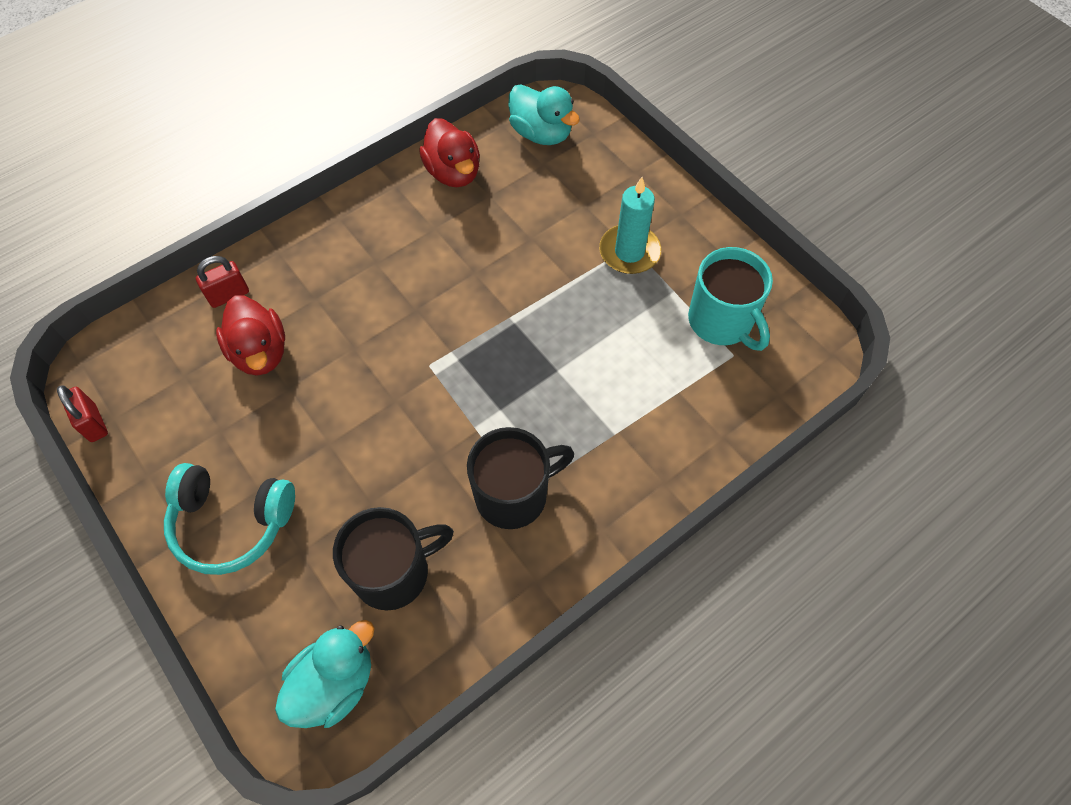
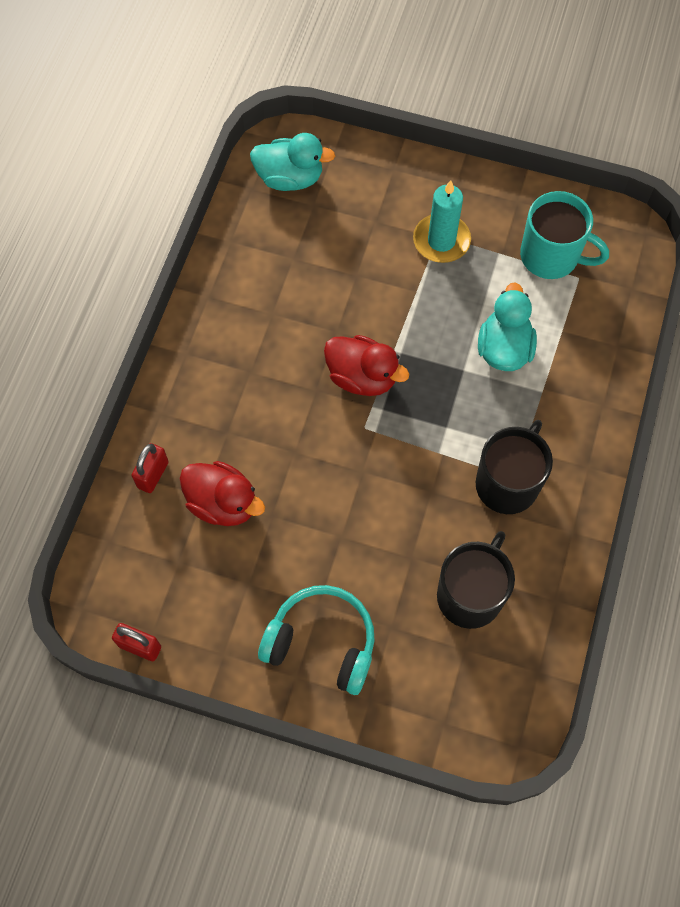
camera: 35 degrees left, 5 degrees up
turquoise headphones [164,463,295,575] -> turquoise headphones turned 135 degrees counterclockwise [258,585,375,695]
turquoise duck [275,620,375,728] -> turquoise duck moved to [478,283,537,371]
red duck [419,118,480,187] -> red duck moved to [324,335,409,396]

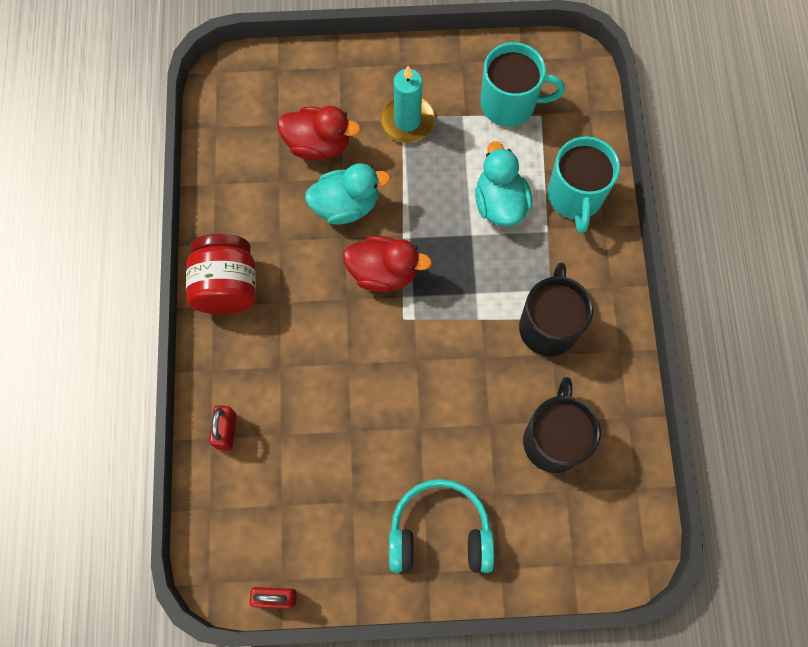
camera: 20 degrees left, 5 degrees up
red duck [180,461,265,526] -> red duck moved to [277,106,361,160]
turquoise duck [250,133,335,191] -> turquoise duck moved to [305,163,391,225]
none -> red jar [186,234,256,314]
none -> turquoise mug [547,136,620,234]

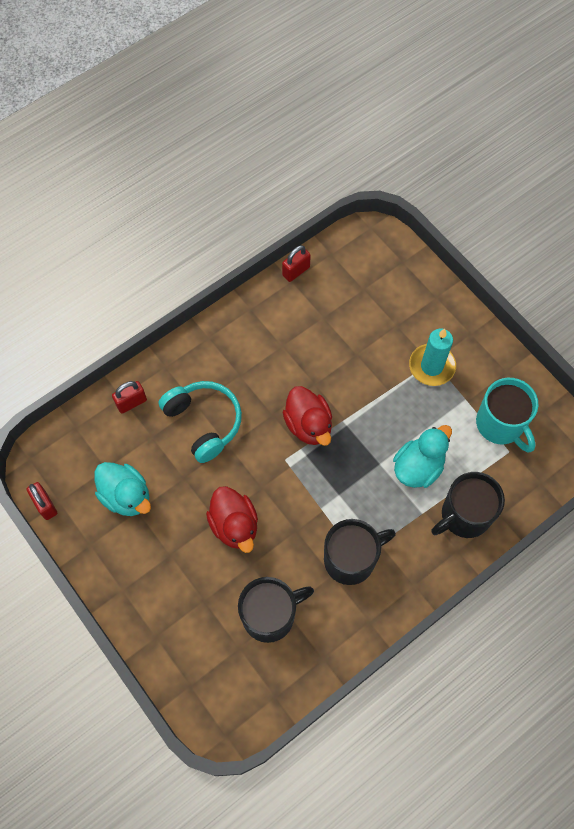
camera: 55 degrees right, 5 degrees down
red jar [186,234,256,314] -> none
red duck [277,106,361,160] -> red duck moved to [206,486,258,553]
turquoise duck [305,163,391,225] -> turquoise duck moved to [94,462,151,516]
turquoise headphones [389,479,494,573] -> turquoise headphones moved to [159,381,242,463]
turquoise mug [547,136,620,234] -> black mug [432,472,505,538]
none -> red padlock [282,245,311,282]

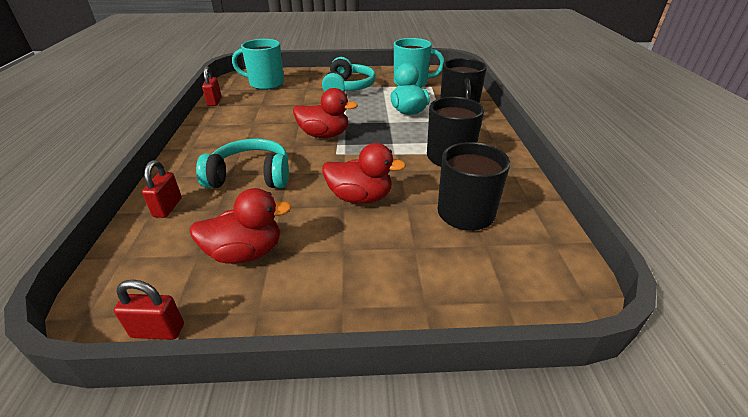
camera: 55 degrees left, 30 degrees down
turquoise duck [94,462,151,516] -> red duck [190,188,292,264]
turquoise candle [409,329,456,386] -> turquoise headphones [322,57,376,92]
none -> turquoise mug [232,39,284,90]

